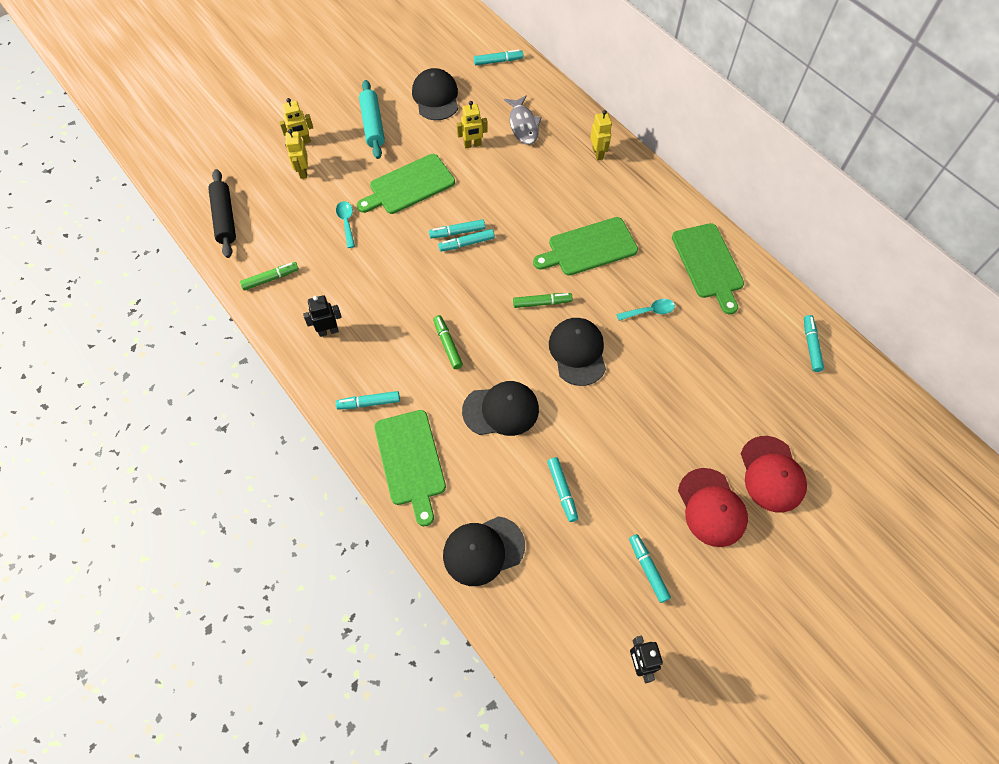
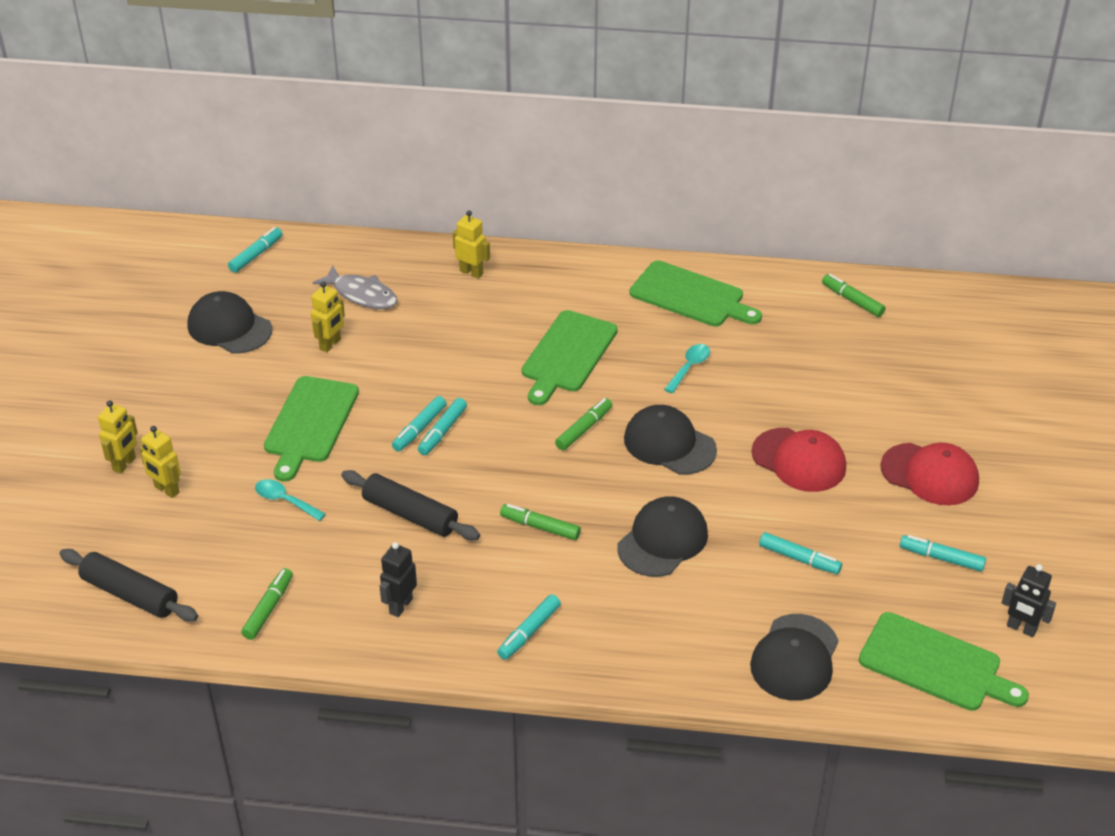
camera: 45 degrees left, 20 degrees down
turquoise rolling pin [359,80,385,159] -> none
green cutting board [374,410,446,526] -> green cutting board moved to [859,612,1029,711]
red cap [741,436,807,513] -> red cap moved to [751,428,846,492]
turquoise marker [804,315,824,372] -> green marker [822,274,886,317]
none -> black rolling pin [341,470,480,540]

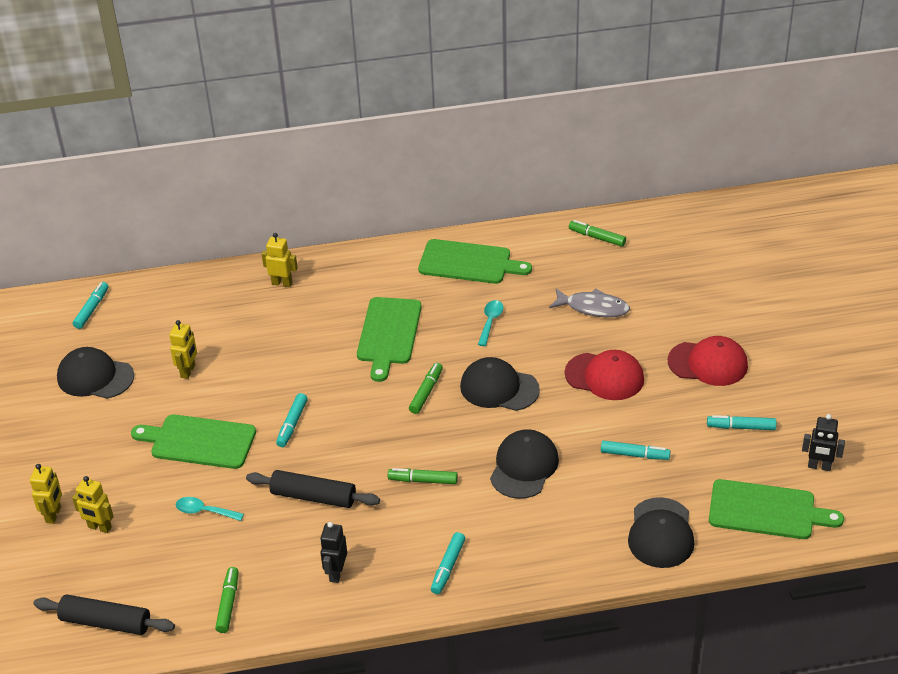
camera: 15 degrees left, 0 degrees up
green cutting board [264,376,359,482] -> green cutting board turned 105 degrees clockwise [131,414,256,469]
grey fish [312,266,398,309] -> grey fish moved to [549,288,630,317]
turquoise marker [418,398,467,455] -> none

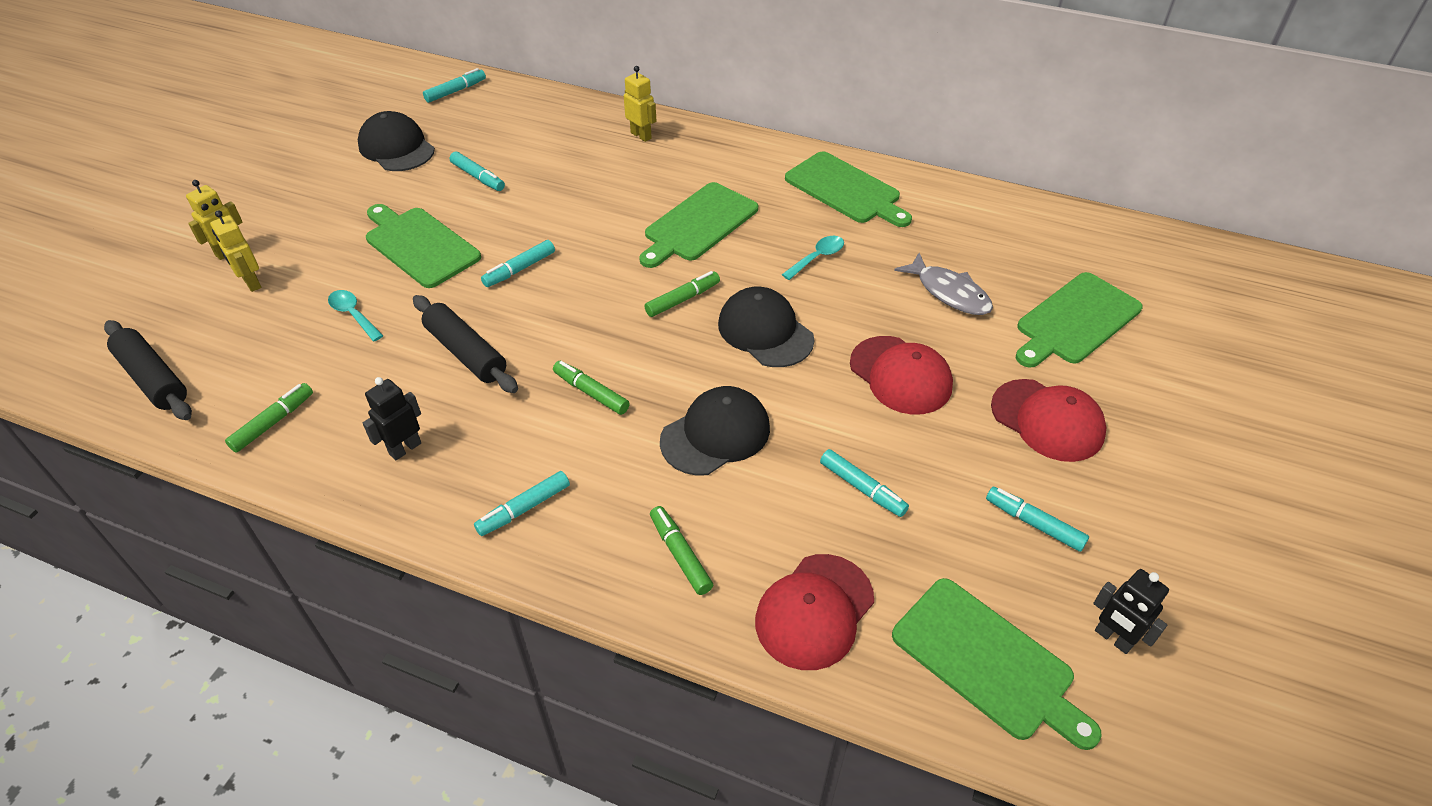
camera: 30 degrees right, 5 degrees up
yellow robot [169,320,197,379] -> turquoise marker [450,151,505,191]
green marker [569,220,626,247] -> green marker moved to [650,506,713,595]
black cap [628,497,694,568] -> red cap [755,554,874,670]
none -> green cutting board [1016,272,1143,368]

